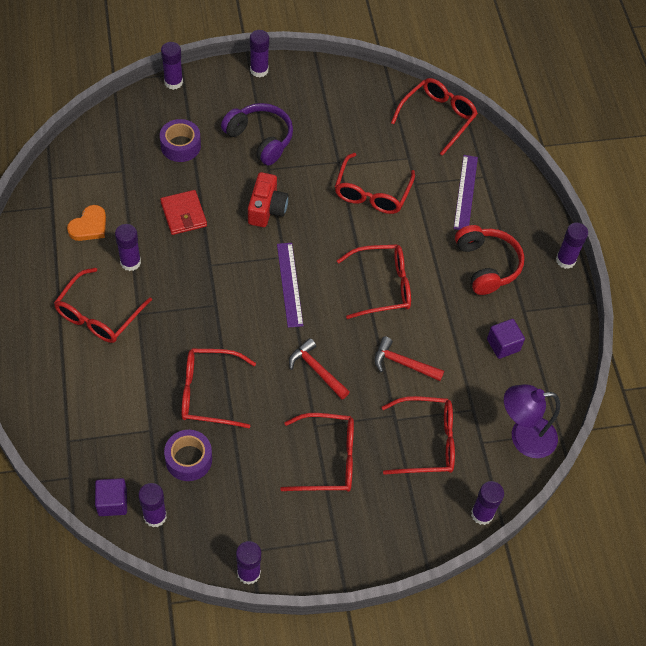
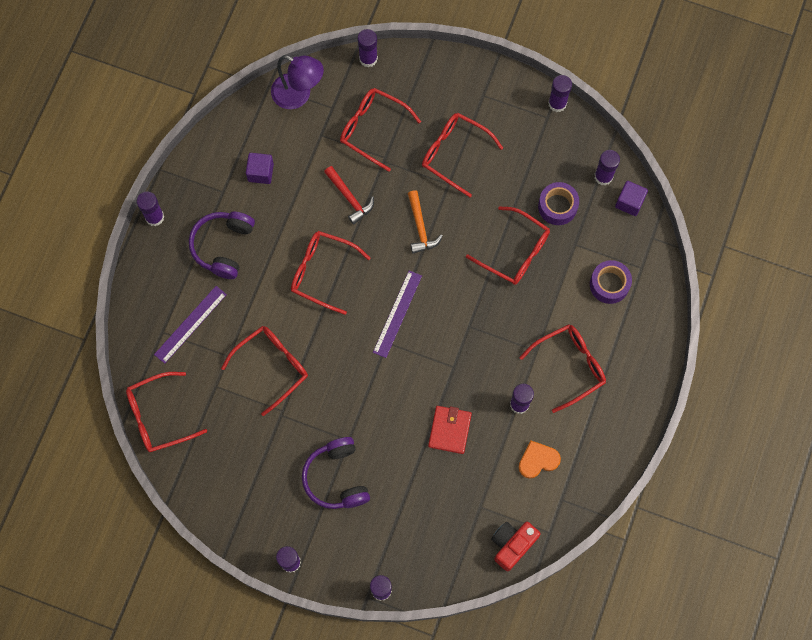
camera: 145 degrees left, 15 degrees up
purple tape [160,119,201,162] -> purple tape moved to [590,260,632,304]
red camera [248,172,289,227] -> red camera moved to [491,522,541,571]
red hammer [289,338,350,399] -> orange hammer [408,190,443,254]
red headphones [455,225,524,295] -> purple headphones [189,212,255,279]

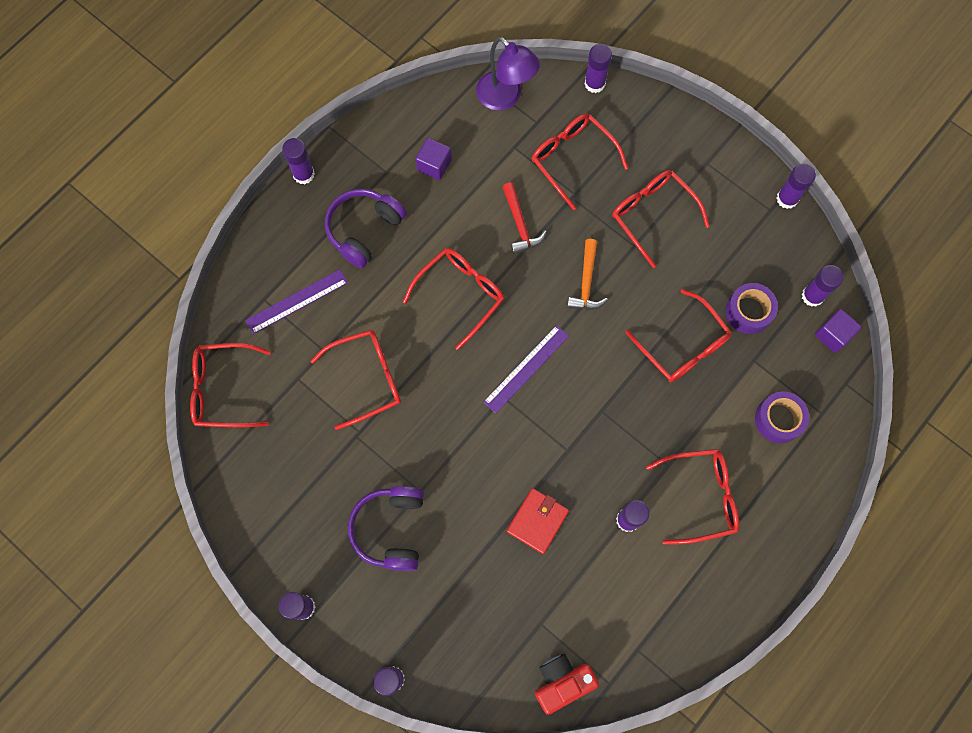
camera: 20 degrees right, 0 degrees up
red glasses [291,231,371,315] -> red glasses turned 90 degrees clockwise [403,248,504,350]
orange heart [519,441,561,479] -> none

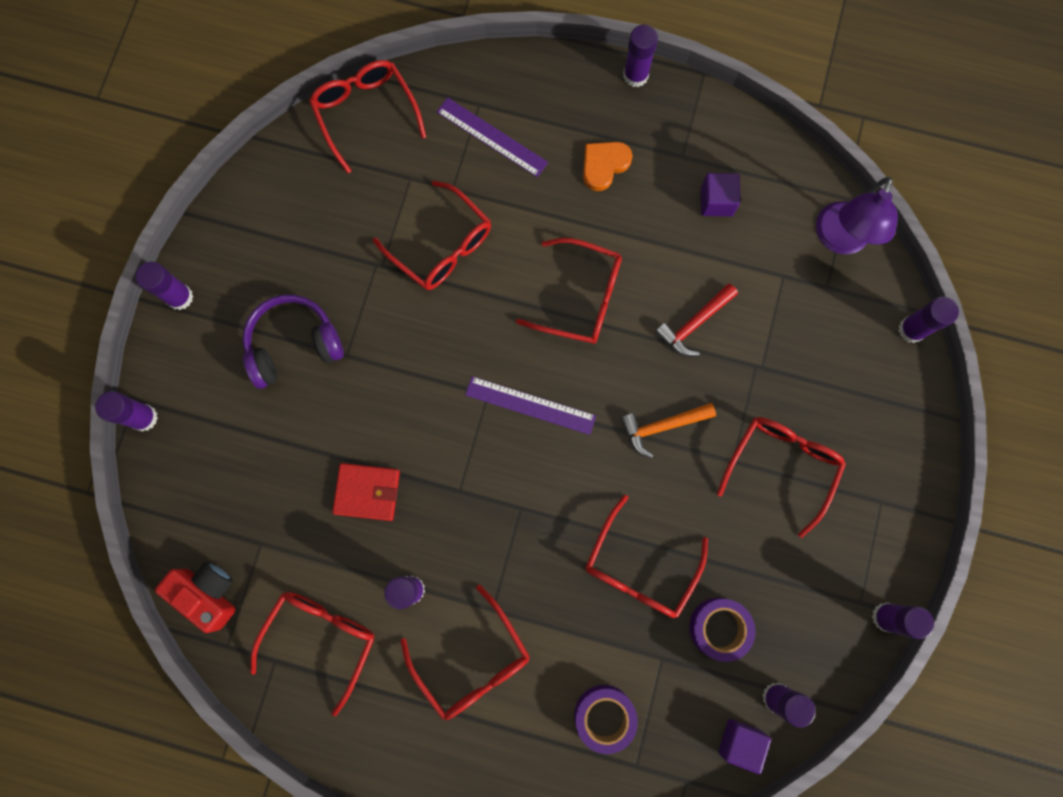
camera: 65 degrees right, 5 degrees up
purple headphones [325,189,407,268] -> orange heart [583,142,632,191]
red glasses [532,113,628,210] -> red glasses moved to [250,592,374,716]

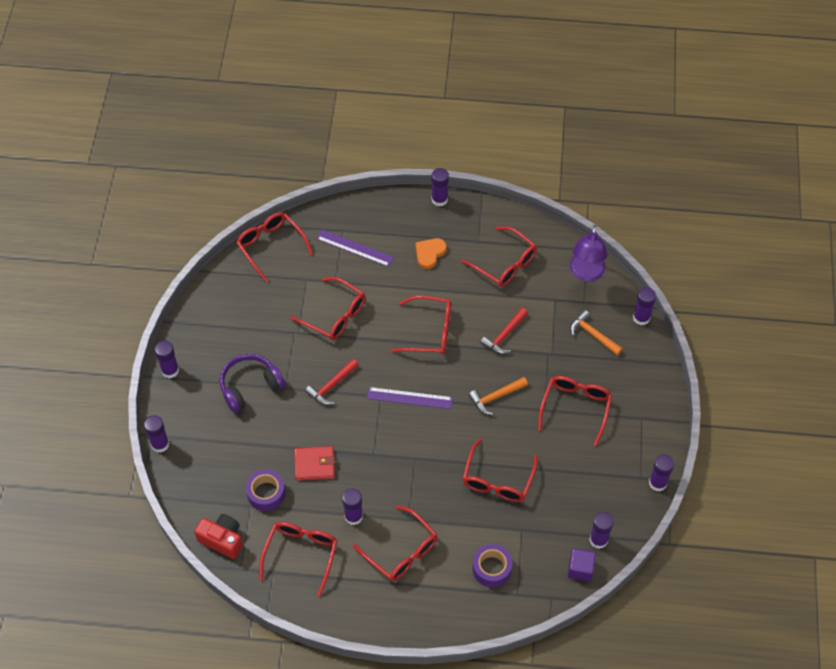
camera: 10 degrees left, 20 degrees down
purple tape [689,598,756,662] -> purple tape moved to [246,469,285,511]
purple cube [701,173,740,217] -> red glasses [461,226,537,287]
none -> red hammer [305,359,359,405]
none -> orange hammer [570,310,623,356]

